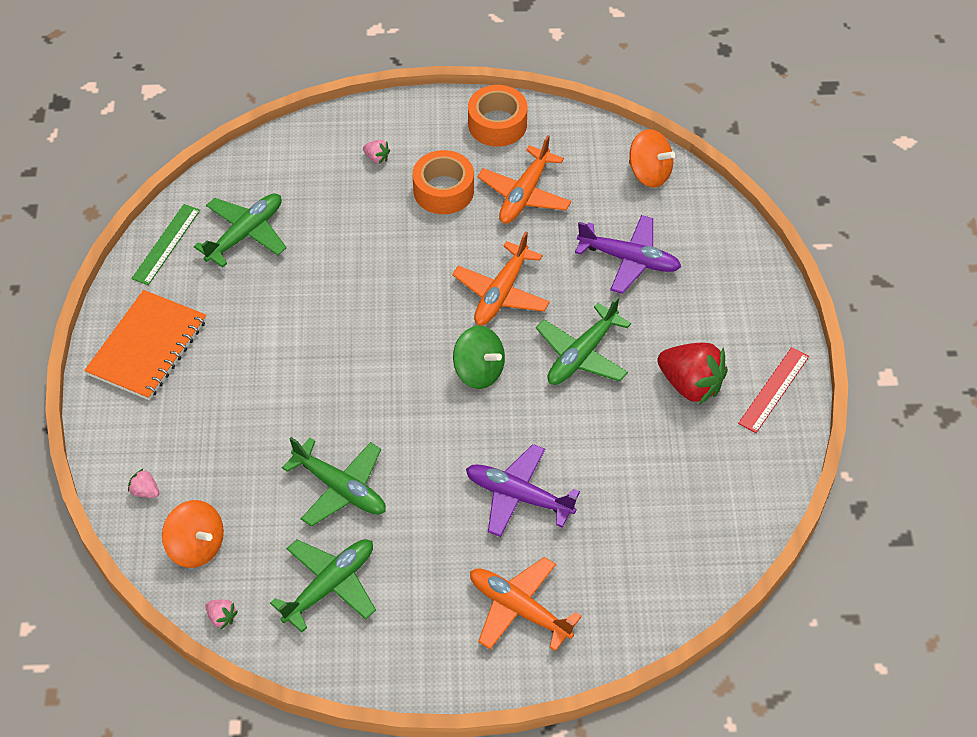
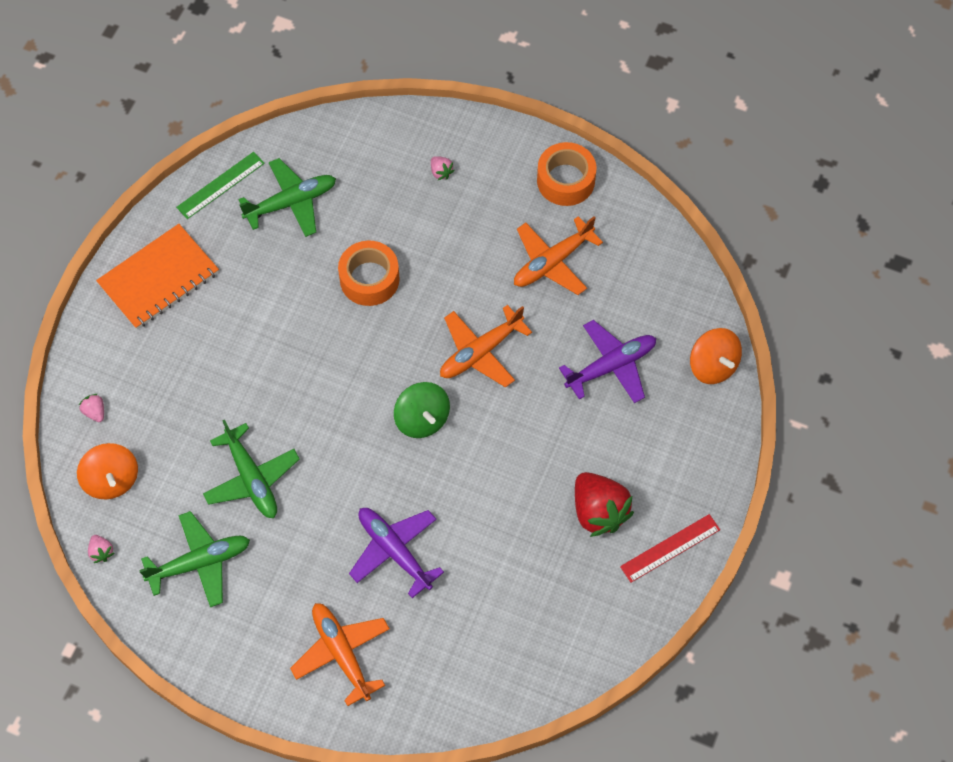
camera: 25 degrees right, 10 degrees up
orange tape [413,150,474,214] -> orange tape moved to [338,241,400,306]
green plane [536,297,631,385] -> none
purple plane [575,215,681,294] -> purple plane turned 75 degrees counterclockwise [559,320,656,403]
orange spinning top [629,129,675,188] -> orange spinning top moved to [690,328,742,384]

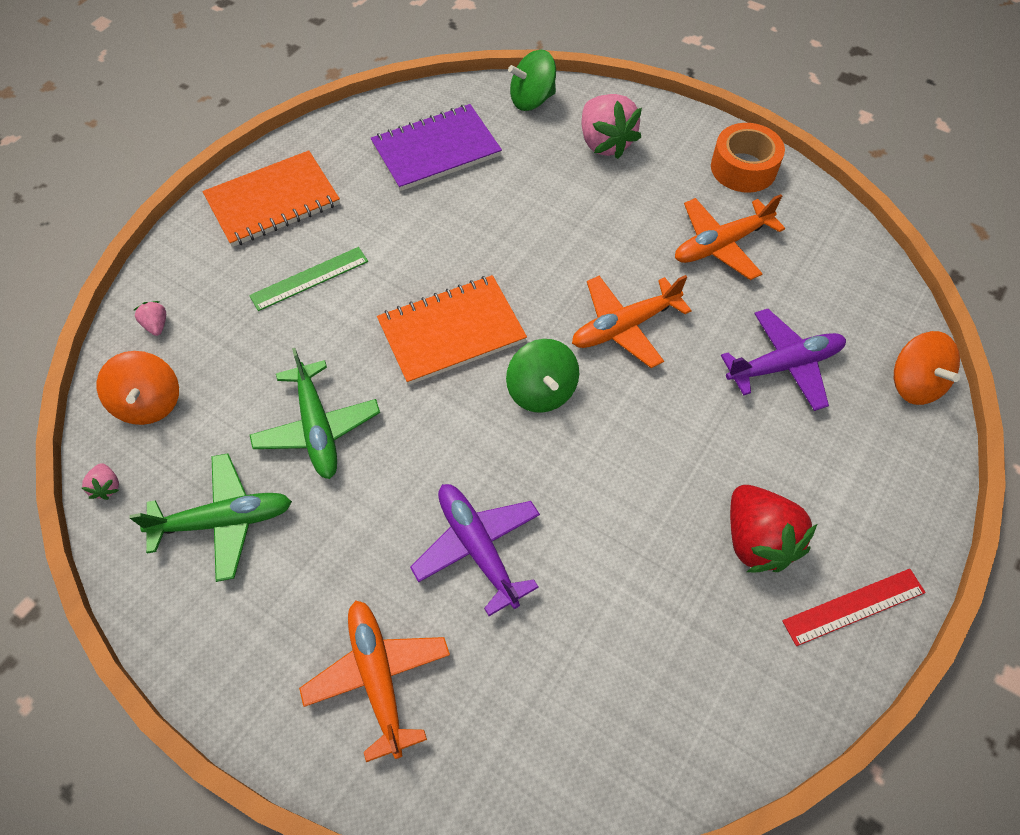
camera: 10 degrees right, 5 degrees down
green ruler [176,152,265,219] -> green ruler moved to [249,247,368,311]
green plane [238,158,336,237] -> purple notebook [371,104,502,191]
orange tape [338,241,400,306] -> none
pink strawberry [431,156,455,180] -> pink strawberry [582,94,642,159], size x2.29
none -> orange notebook [377,275,527,385]
none -> green spinning top [508,50,556,111]

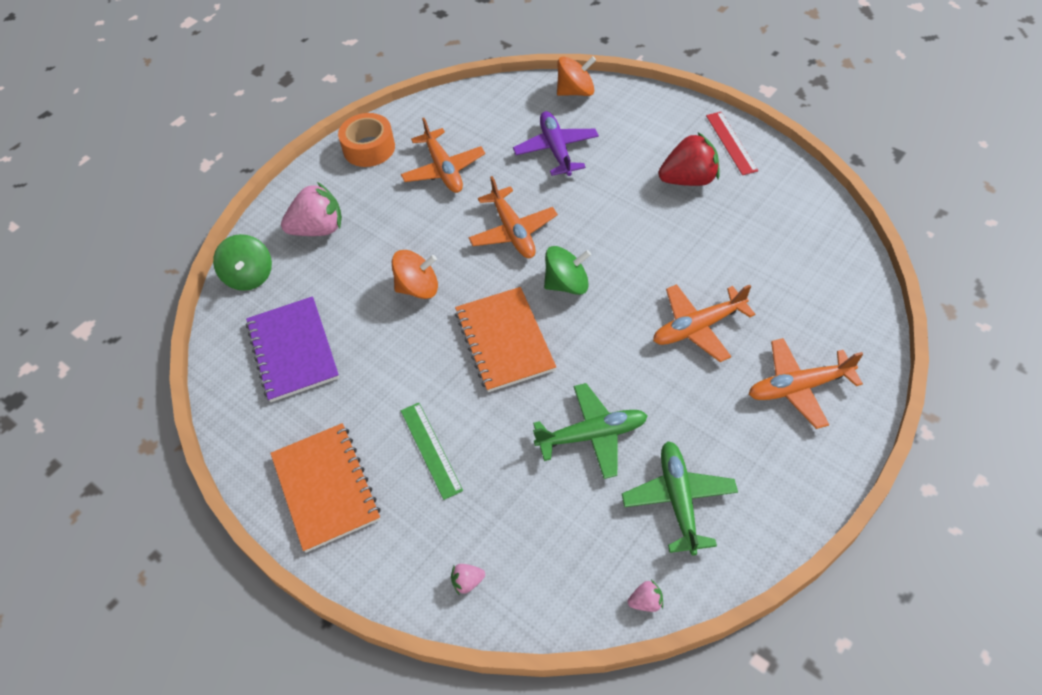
camera: 80 degrees left, 5 degrees down
orange spinning top [97,351,179,425] -> orange spinning top moved to [392,250,438,299]
purple plane [410,484,540,616] -> orange plane [653,284,755,362]

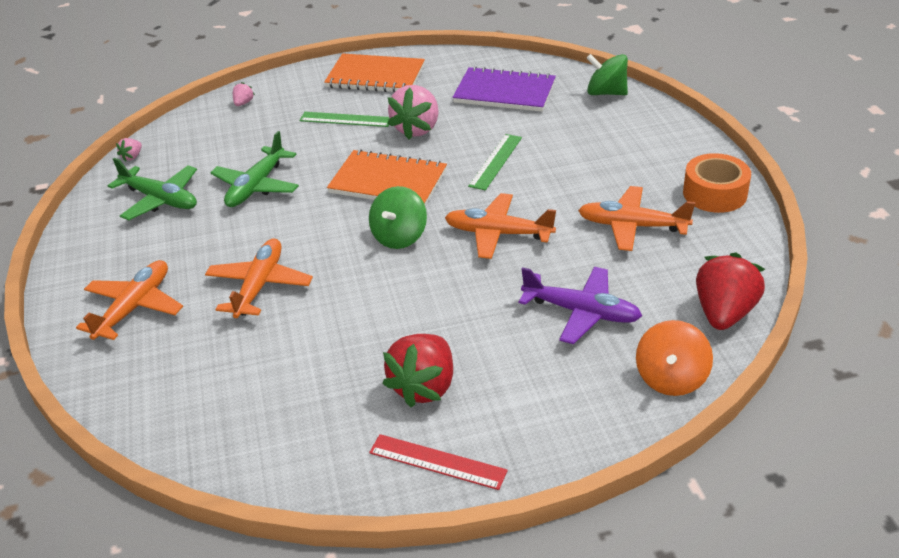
camera: 125 degrees right, 15 degrees down
pink strawberry [281,182,342,236] -> pink strawberry moved to [388,85,439,139]
orange spinning top [392,250,438,299] -> green ruler [468,134,522,190]
none -> red strawberry [696,253,765,330]

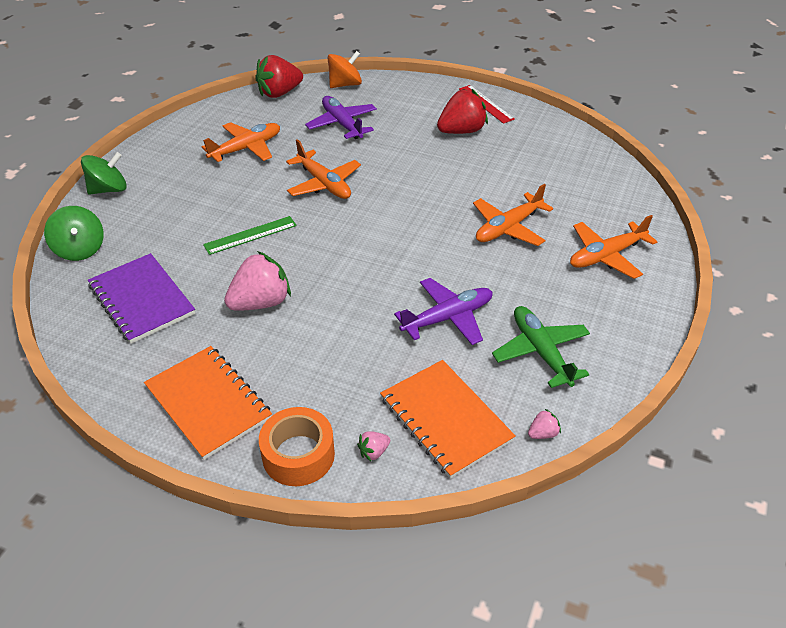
camera: 145 degrees left, 5 degrees up
green plane [210,131,299,207] -> purple plane [394,278,493,345]
green ruler [299,112,390,127] -> none
orange notebook [327,149,447,206] -> orange notebook moved to [380,360,516,479]
green spinning top [369,186,427,249] -> green spinning top moved to [81,152,127,195]
orange plane [578,186,695,251] -> orange plane turned 90 degrees counterclockwise [202,122,280,162]
orange tape [683,153,751,213] -> orange tape moved to [259,407,335,486]

